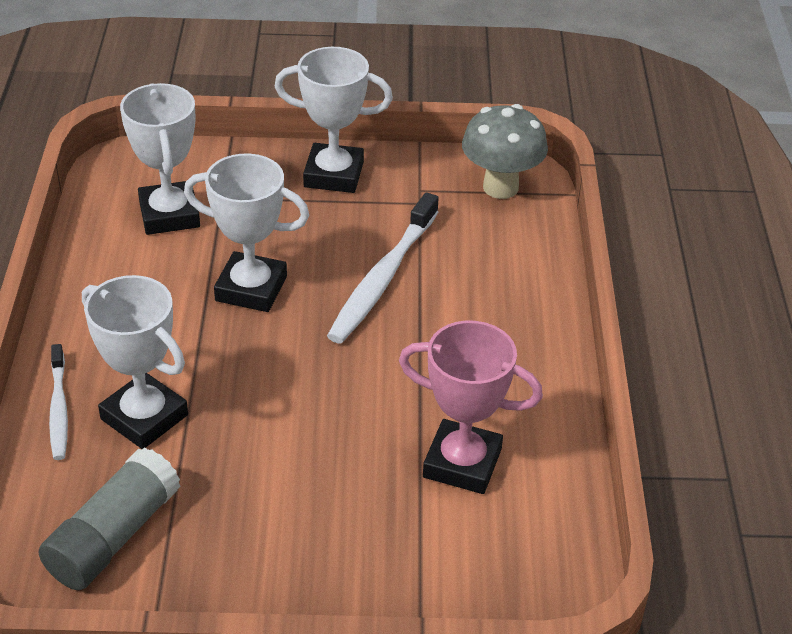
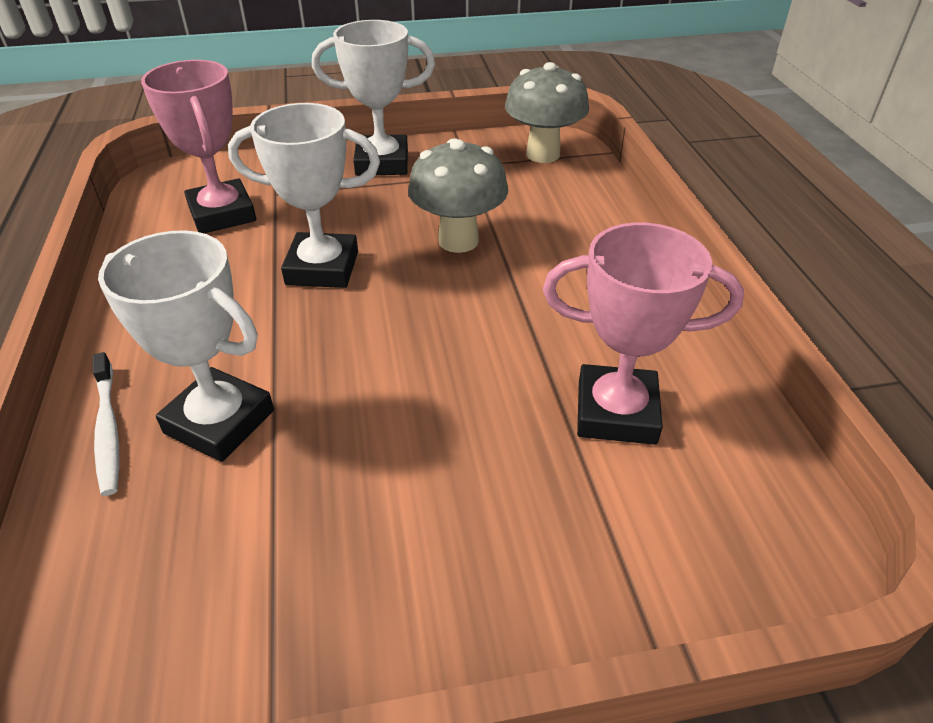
camera: 10 degrees left, 0 degrees up
grey glue stick [39,448,180,590] -> none
white trophy [120,83,200,235] -> pink trophy [141,60,256,233]
white toothbrush [327,192,439,343] -> grey mushroom [408,138,508,253]

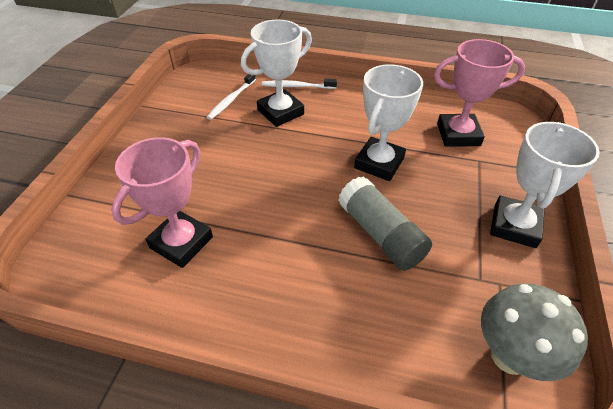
camera: 115 degrees right, 5 degrees up
grey mushroom [408,138,508,253] -> grey glue stick [338,176,432,271]
none -> white toothbrush [207,74,256,120]

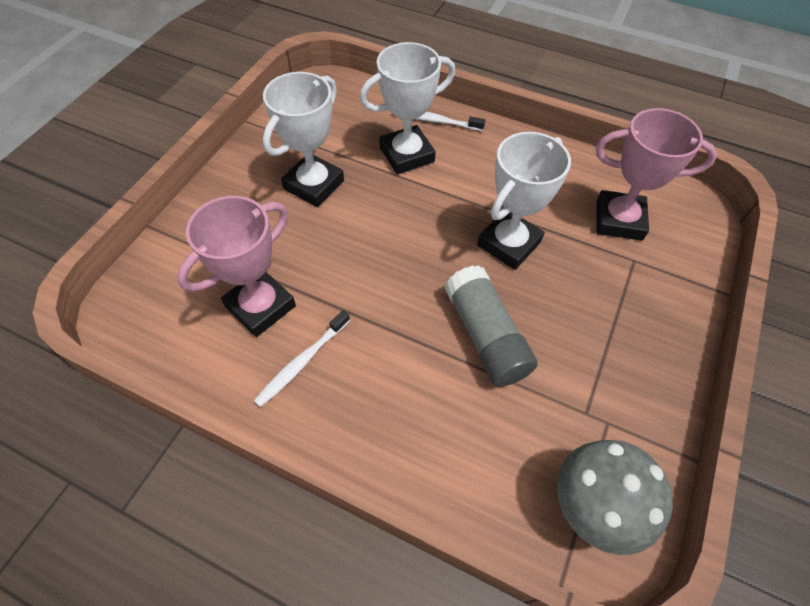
camera: 10 degrees right, 10 degrees up
white toothbrush [207,74,256,120] -> white toothbrush moved to [254,310,350,407]
white trophy [490,122,600,248] -> white trophy moved to [262,72,344,207]

